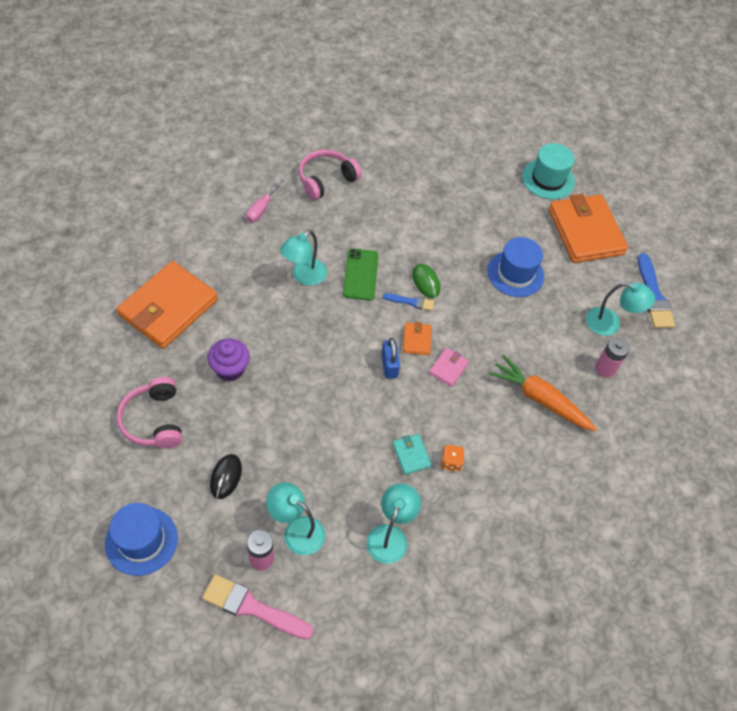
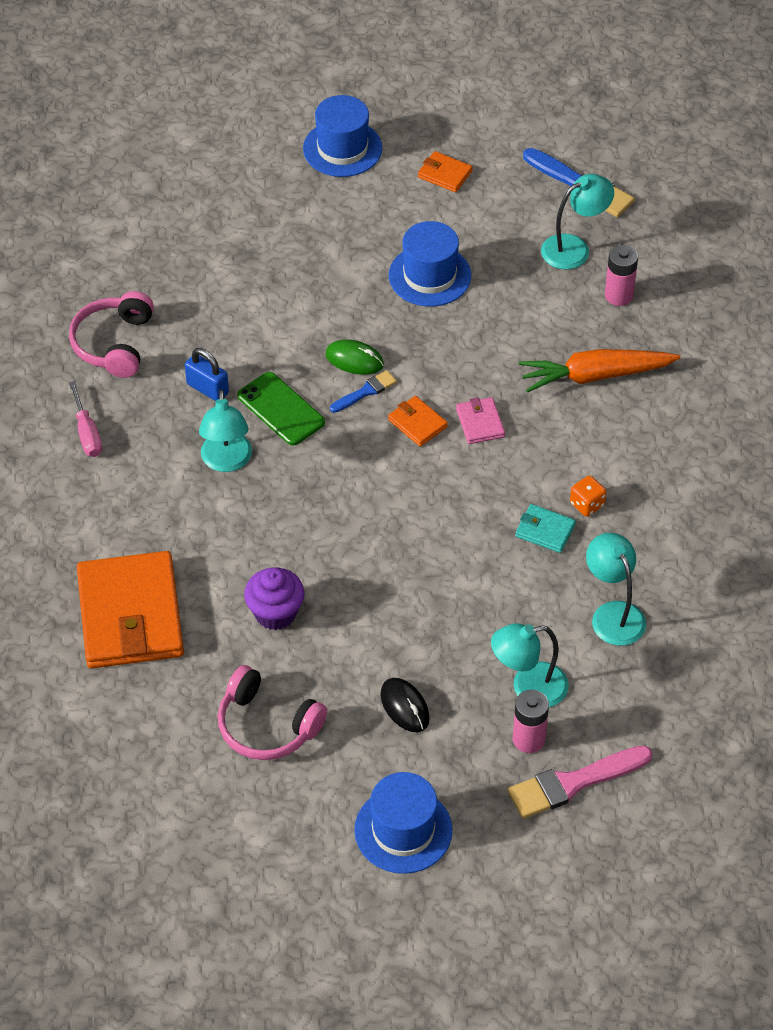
camera: 40 degrees left, 5 degrees down
blue padlock [381,338,400,379] -> blue padlock moved to [185,348,229,401]
turquoise hat [522,143,575,199] -> blue hat [303,95,382,177]
orange wallet [548,194,628,263] -> orange wallet [418,151,473,192], size x0.43

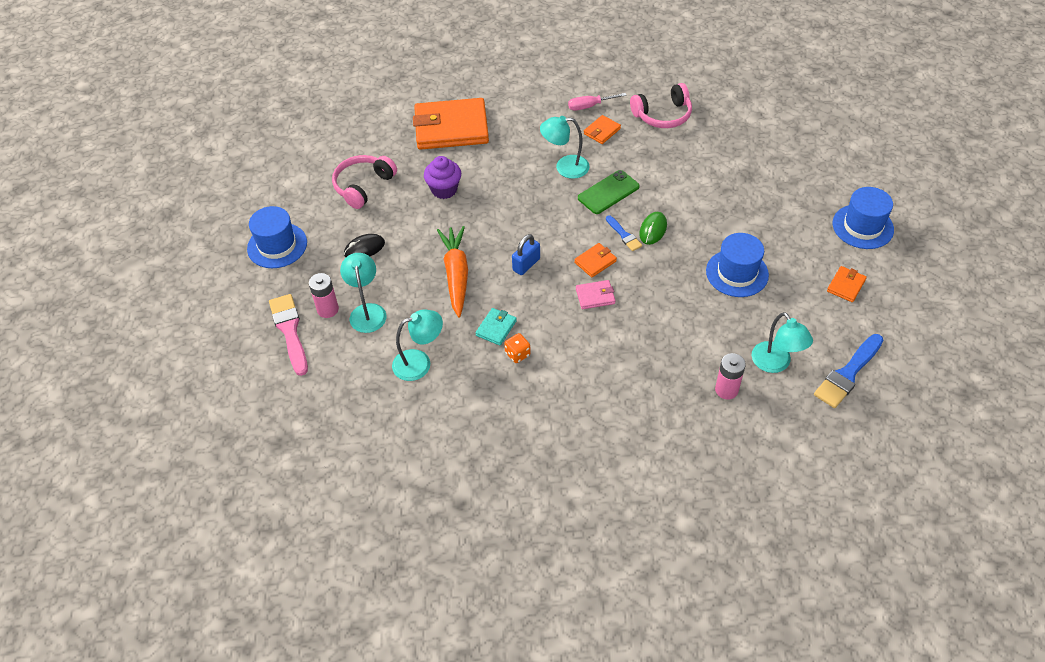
camera: 95 degrees right, 0 degrees up
pink headphones [69,291,154,378] -> pink headphones turned 150 degrees clockwise [630,83,692,128]
blue padlock [185,348,229,401] -> blue padlock moved to [512,234,540,275]
orange carrot [519,349,681,393] -> orange carrot moved to [437,226,468,318]
none -> orange wallet [584,115,621,144]

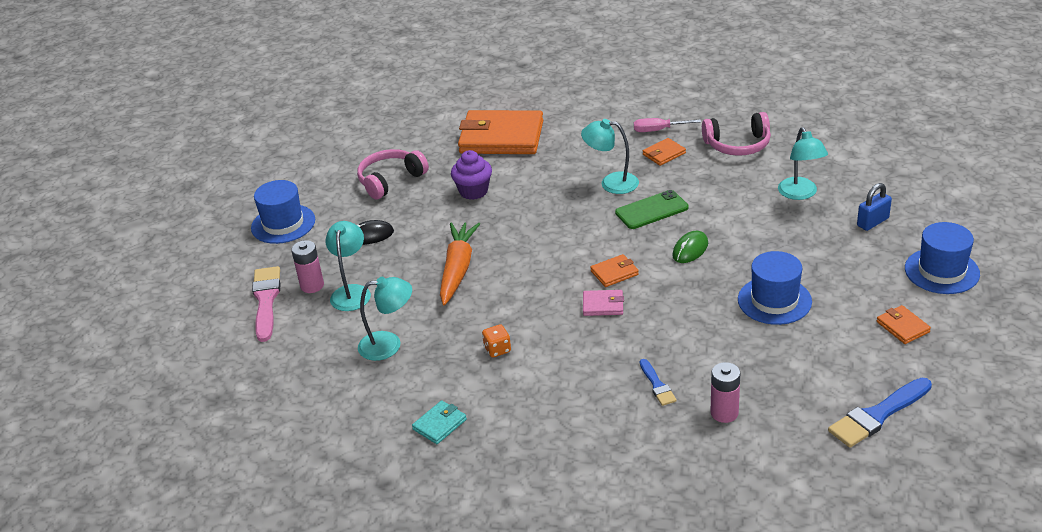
camera: 15 degrees right, 15 degrees down
turquoise wallet [476,308,517,346] -> turquoise wallet moved to [412,400,467,444]
blue padlock [512,234,540,275] -> blue padlock moved to [857,183,892,231]
blue brush [606,215,642,251] -> blue brush moved to [640,359,677,406]
turquoise lamp [752,312,813,373] -> turquoise lamp moved to [778,127,828,200]
orange wallet [827,266,867,302] -> orange wallet turned 75 degrees counterclockwise [877,305,931,344]

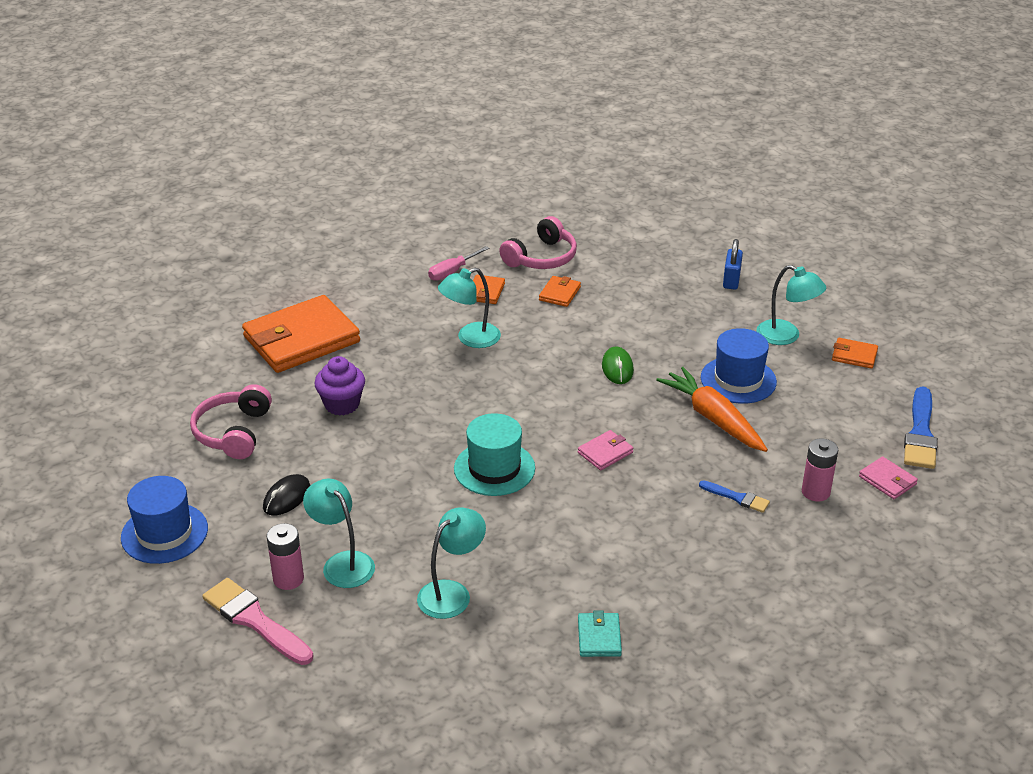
camera: 45 degrees left, 0 degrees up
orange carrot [440,222,480,305] -> orange carrot moved to [656,367,768,452]
orange dice [482,324,511,358] -> none
orange wallet [590,254,639,287] -> orange wallet moved to [539,276,581,307]
green phone [615,190,688,229] -> none
turquoise lamp [778,127,828,200] -> turquoise lamp moved to [756,265,826,345]
blue hat [905,222,980,294] -> none
none -> turquoise hat [454,413,535,496]
none -> pink wallet [859,456,918,499]

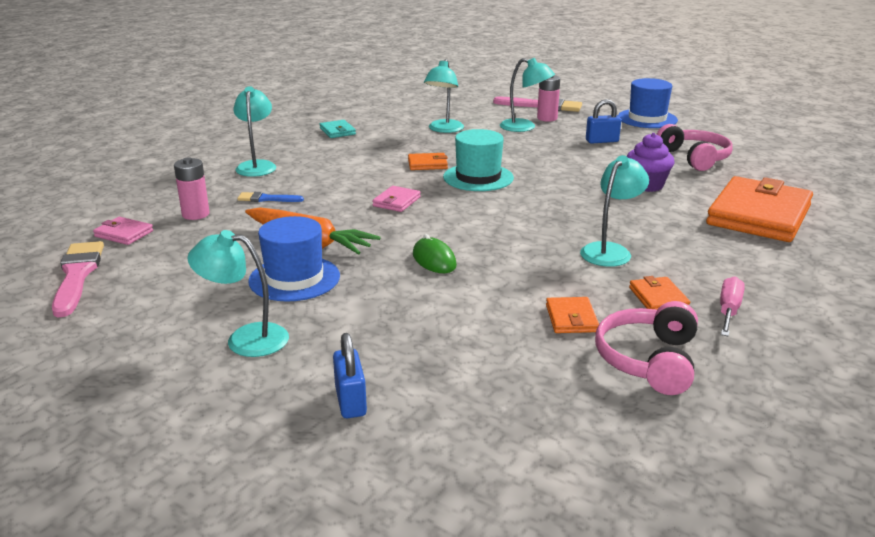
camera: 155 degrees right, 10 degrees down
black mouse [263,474,310,516] -> blue padlock [586,99,621,144]
orange wallet [832,338,878,369] -> orange wallet moved to [408,153,448,170]
blue brush [904,387,938,469] -> pink brush [52,241,104,317]
none -> turquoise lamp [233,86,276,177]

